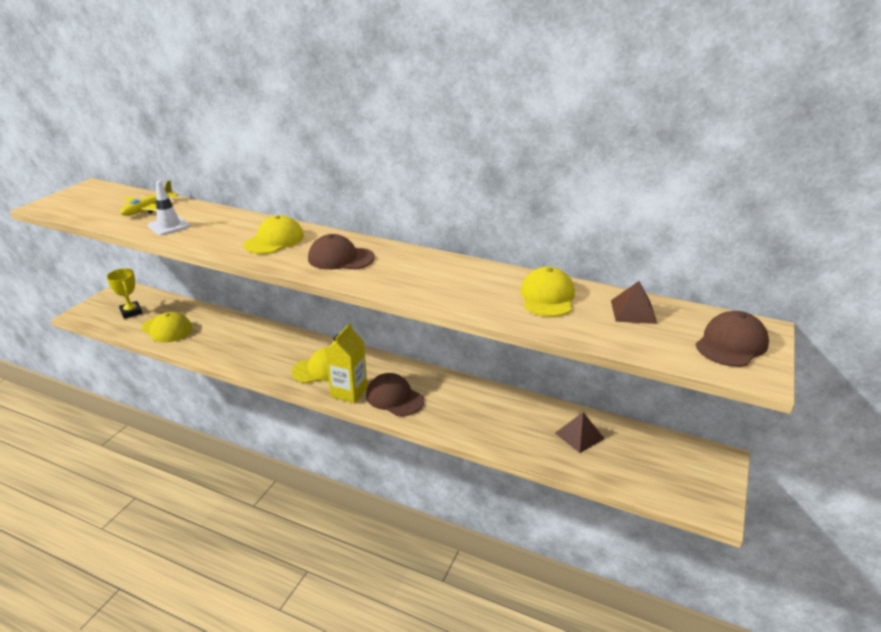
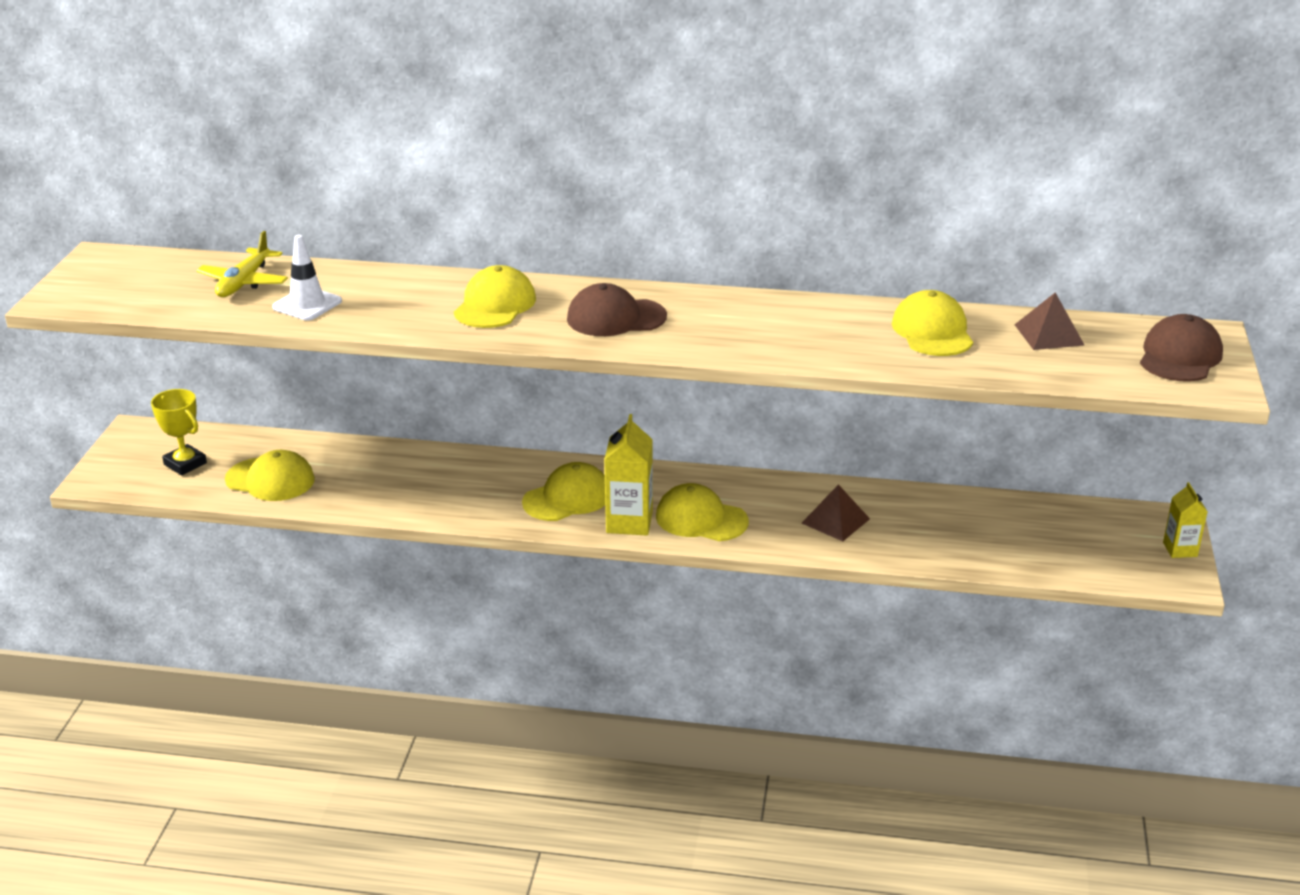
camera: 15 degrees left, 0 degrees up
brown cap [366,373,424,416] -> yellow cap [656,483,749,541]
brown pyramid [555,412,605,453] -> brown pyramid moved to [802,484,870,541]
none -> yellow carton [1163,482,1208,558]

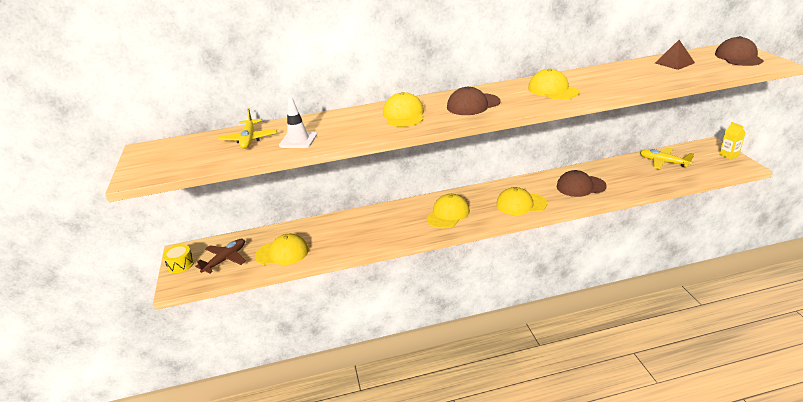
camera: 20 degrees left, 0 degrees up
yellow trophy [151,389,207,475] -> brown plane [195,239,246,274]
yellow carton [604,414,653,536] -> none
brown pyramid [802,484,870,541] -> brown cap [557,170,607,197]
yellow cap [892,290,973,356] -> yellow cap moved to [528,69,580,100]
none -> yellow drum [163,244,194,273]
none -> yellow plane [640,147,694,169]

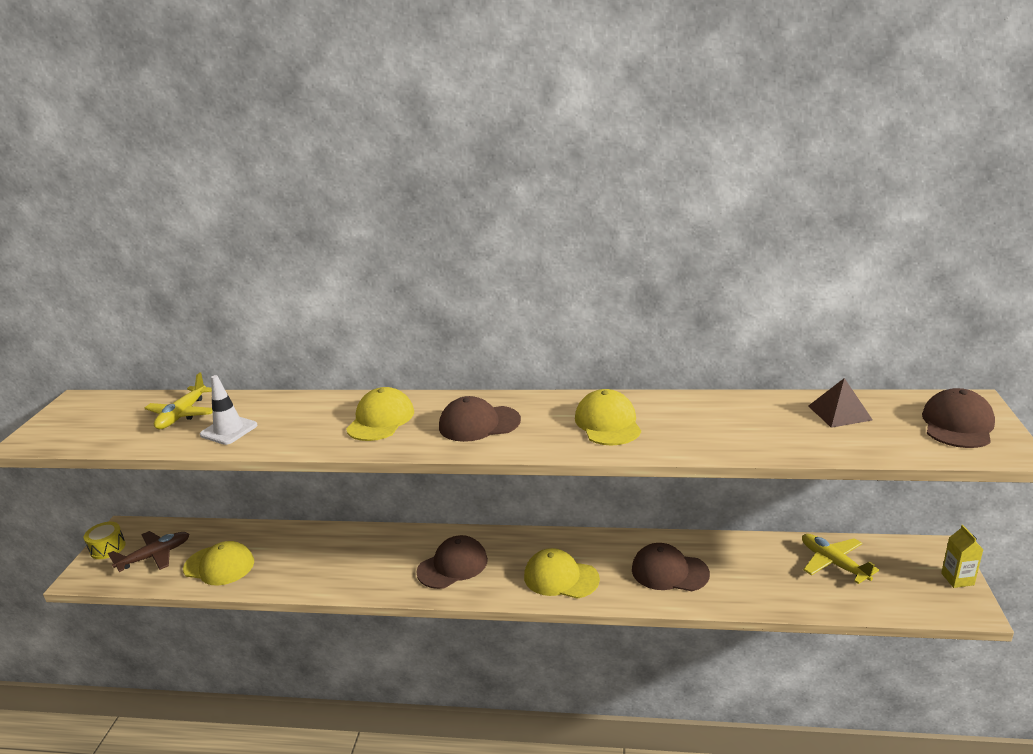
camera: 20 degrees right, 5 degrees down
yellow cap [426,194,470,228] -> brown cap [416,535,488,589]

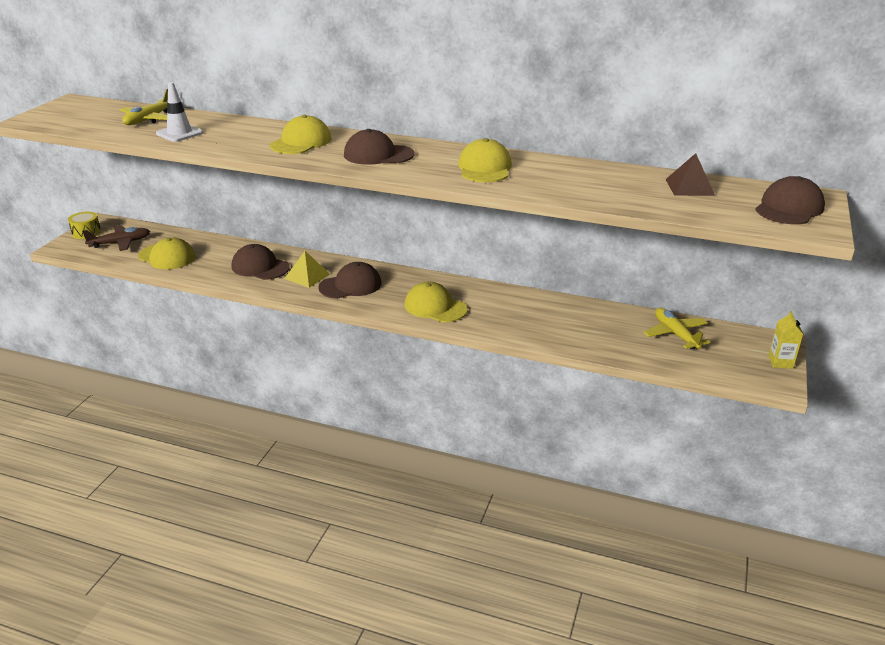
camera: 10 degrees right, 5 degrees up
brown cap [632,543,710,591] -> brown cap moved to [232,244,290,280]
none -> yellow pyramid [284,251,330,288]

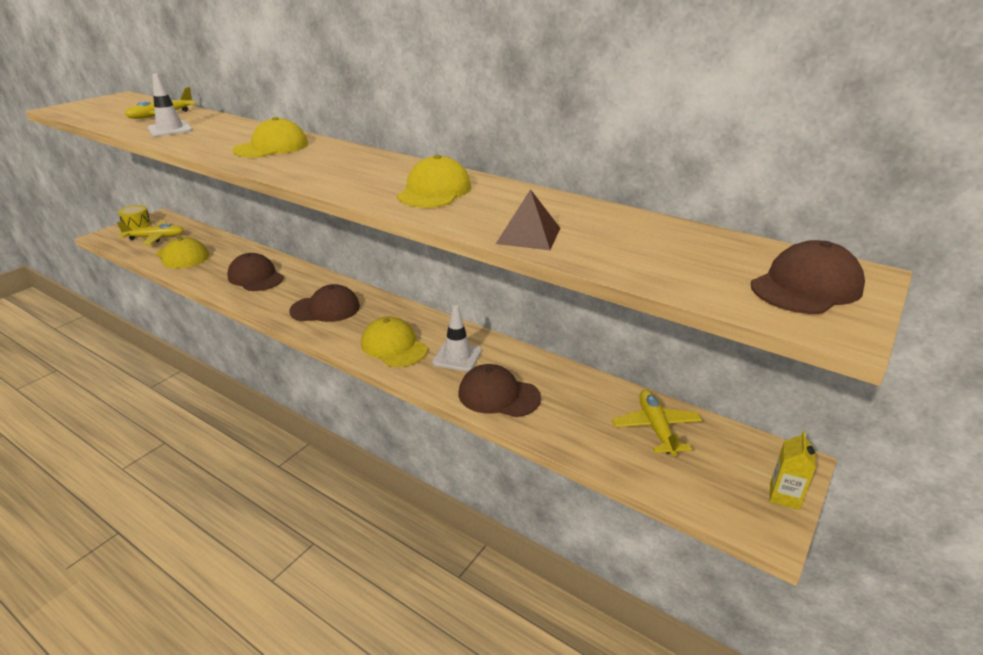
camera: 15 degrees right, 0 degrees up
brown plane [82,225,150,251] -> yellow plane [117,221,184,245]
yellow pyramid [284,251,330,288] -> none
brown cap [344,129,414,165] -> brown cap moved to [459,364,541,417]
brown pyramid [665,153,715,196] -> brown pyramid moved to [496,189,560,250]
none -> white traffic cone [432,305,482,372]

